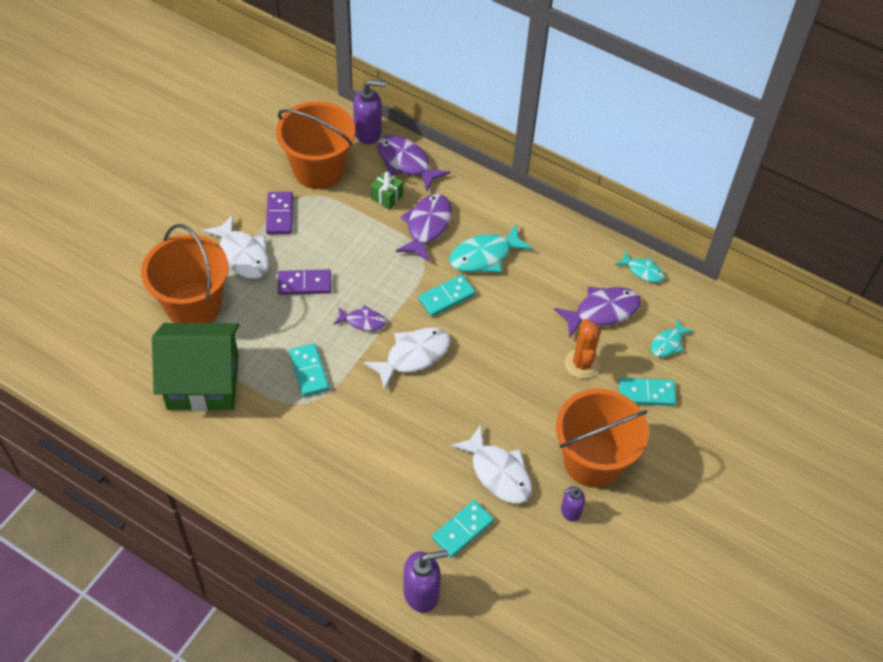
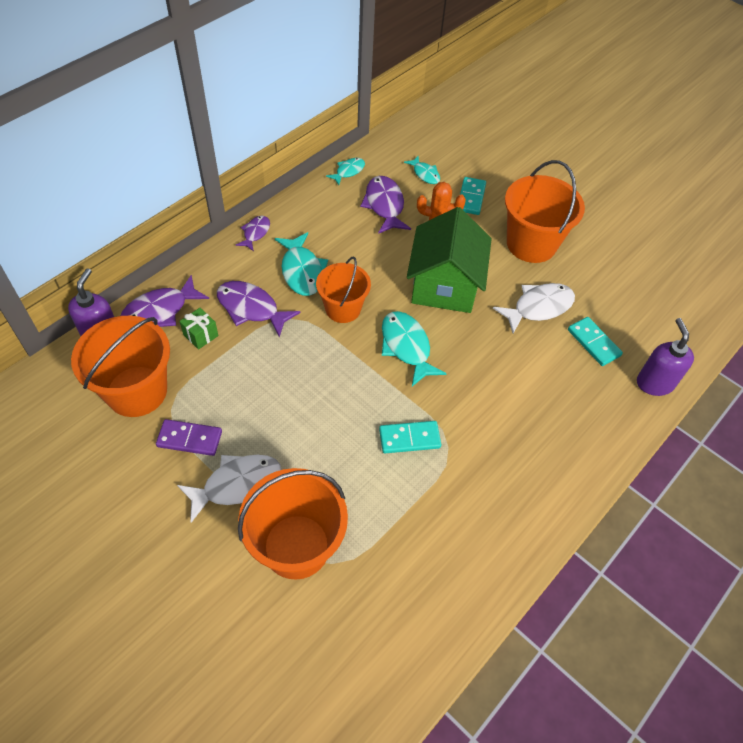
camera: 80 degrees left, 0 degrees up
green house [152,323,239,411] -> green house moved to [407,207,492,313]
purple domino [278,269,331,295] -> none
purple fish [334,305,386,331] -> purple fish moved to [236,216,270,251]
white fish [363,328,450,390] -> turquoise fish [382,311,447,386]
turquoise domino [418,274,476,316] -> orange bucket [316,256,371,323]
purple soap dispenser [561,486,585,522] -> none

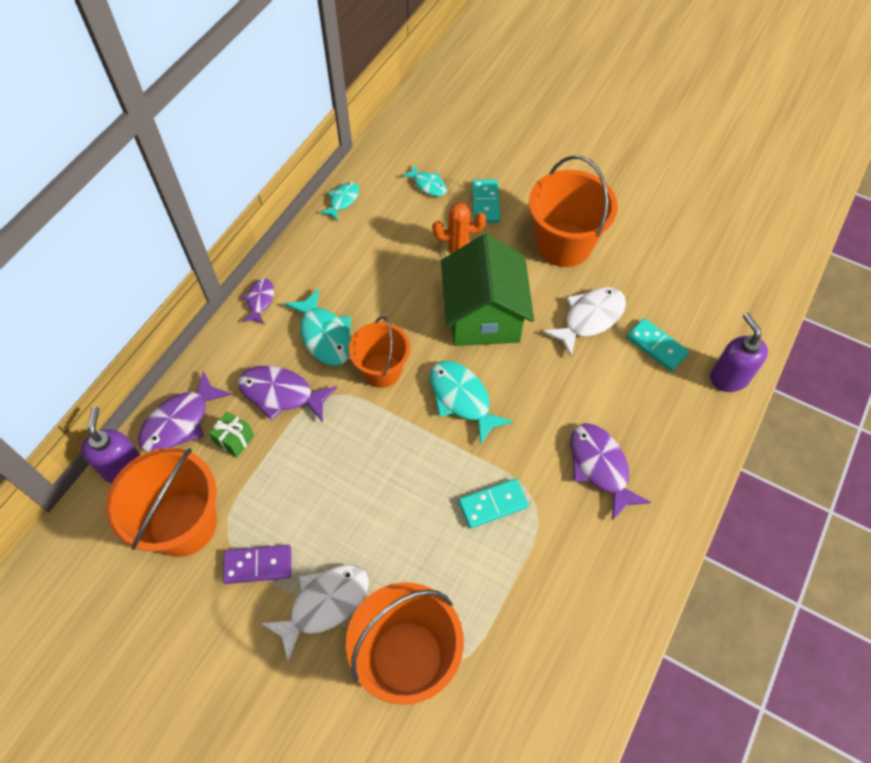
camera: 10 degrees left, 5 degrees up
purple fish [360,176,411,234] -> purple fish moved to [571,423,651,521]

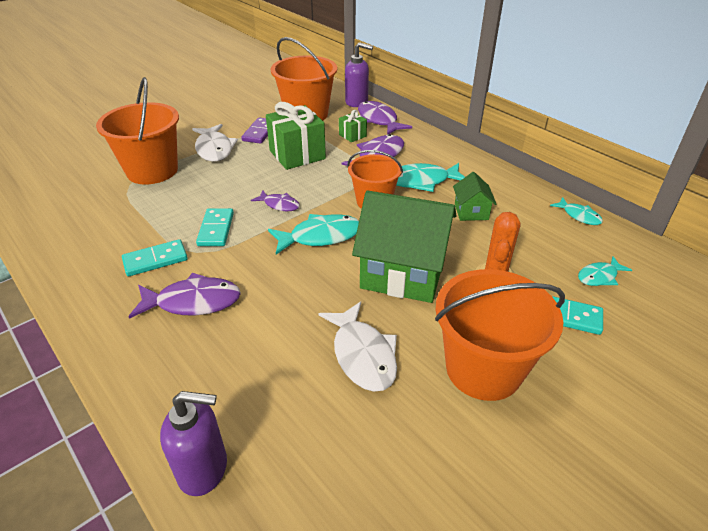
camera: 110 degrees right, 20 degrees down
purple fish [241,278,274,325] -> purple fish moved to [251,191,300,211]
turquoise domino [626,318,690,371] -> turquoise domino moved to [122,239,188,277]
none -> green gift [266,102,326,170]
none -> green house [453,172,496,221]

